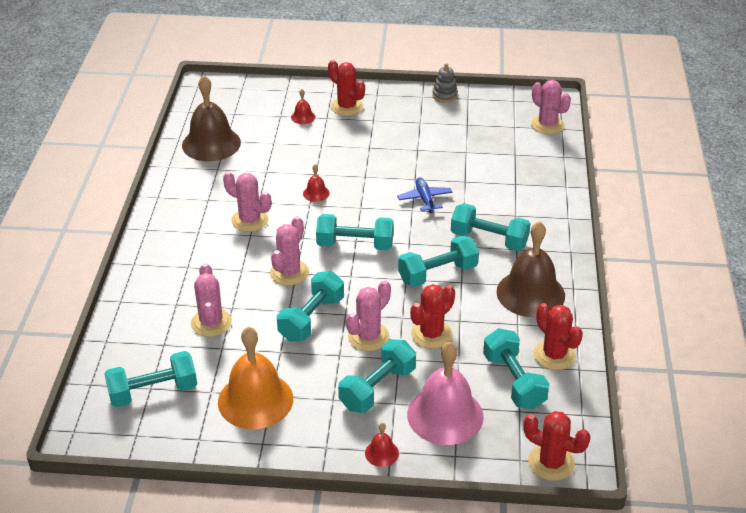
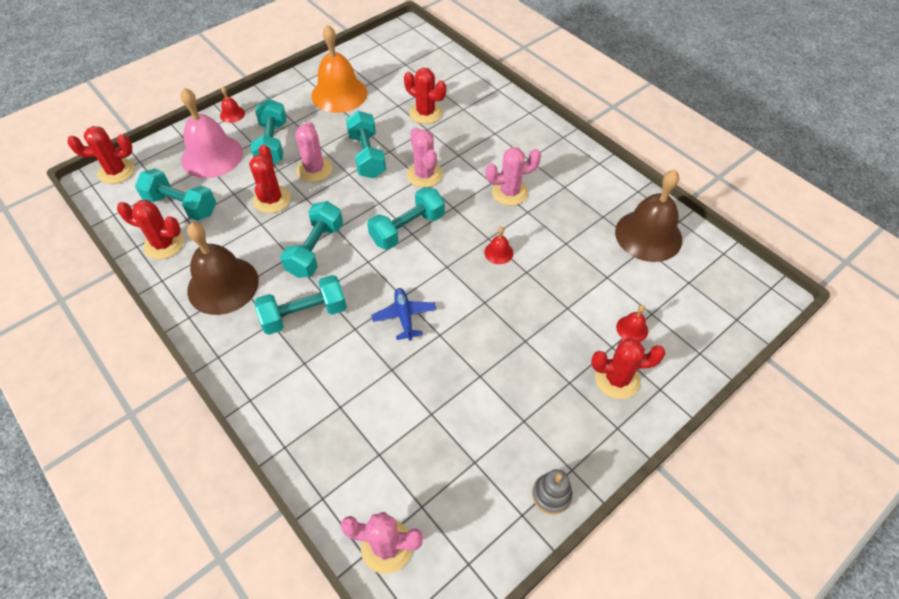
camera: 135 degrees right, 15 degrees up
turquoise dumbbell [104,351,197,407] -> none
pink cactus [191,263,232,337] -> red cactus [404,68,446,124]
blue plane [397,177,453,213] -> blue plane turned 135 degrees counterclockwise [371,288,436,341]

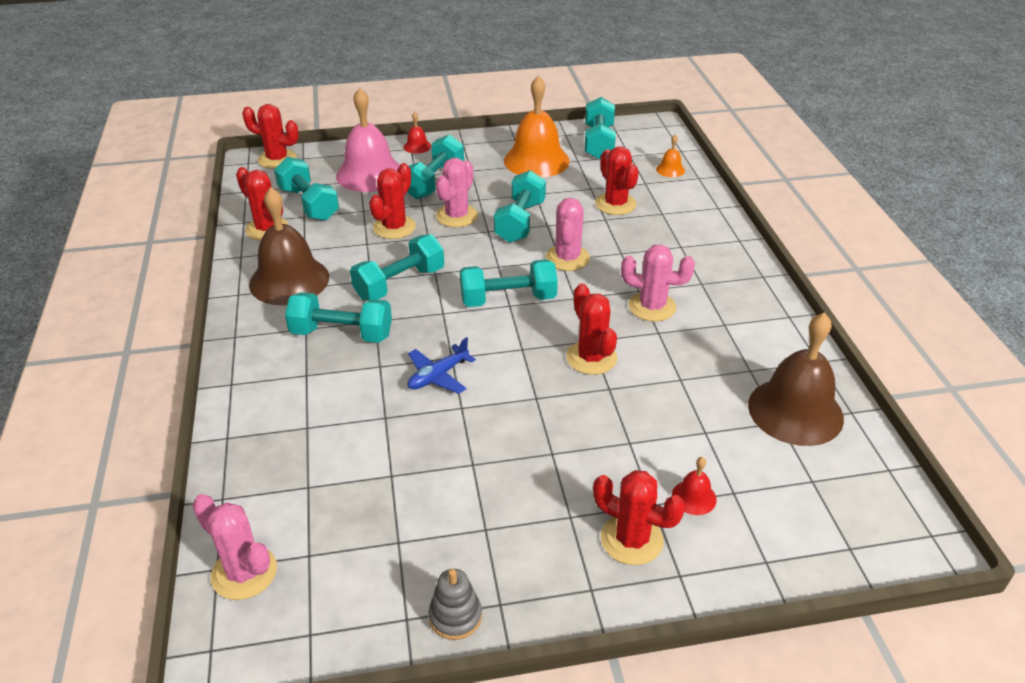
camera: 30 degrees right, 15 degrees down
blue plane [371,288,436,341] -> blue plane turned 150 degrees counterclockwise [408,337,476,394]
red bell [484,227,513,264] -> red cactus [566,283,617,375]
none -> turquoise dumbbell [584,97,616,159]
none -> orange bell [656,135,685,177]

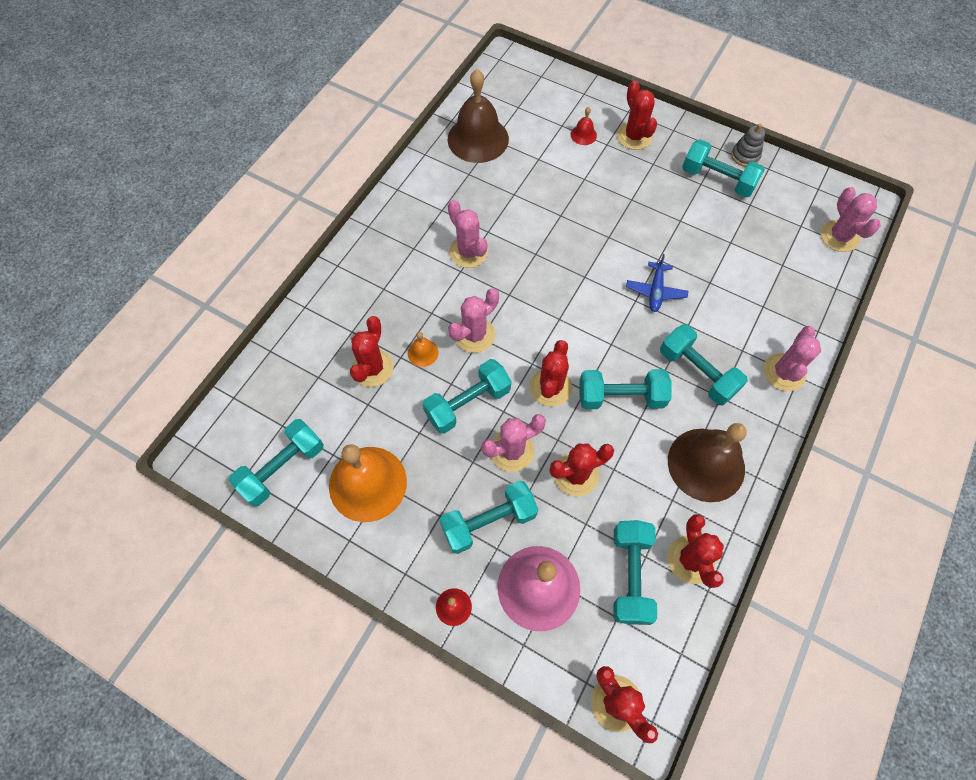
camera: 140 degrees left, 25 degrees up
blue plane [408,337,476,394] -> blue plane turned 105 degrees clockwise [626,254,688,312]
turquoise dumbbell [460,259,558,307] -> turquoise dumbbell moved to [682,139,765,197]
red cactus [566,283,617,375] -> red cactus moved to [530,340,572,406]
orange bell [656,135,685,177] -> orange bell moved to [408,332,439,367]
none -> pink cactus [763,326,821,391]

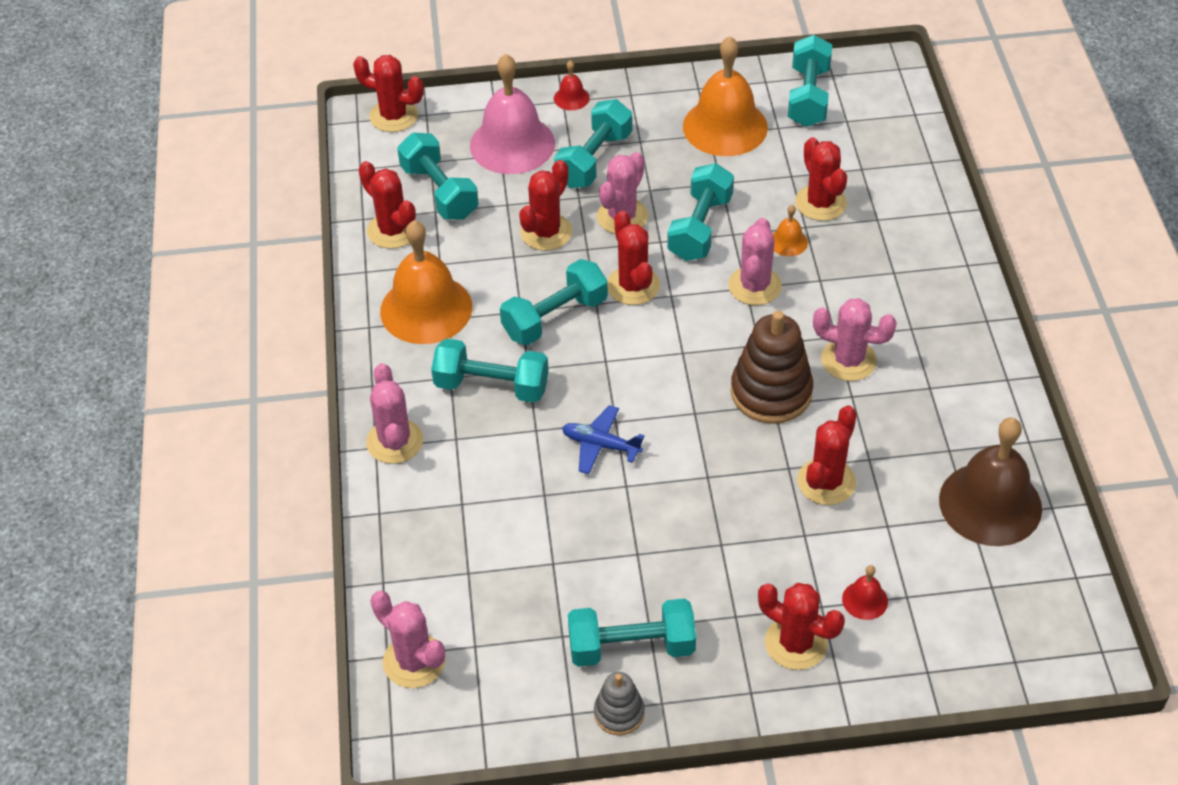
camera: 145 degrees right, 15 degrees down
blue plane [626,254,688,312] -> blue plane turned 45 degrees counterclockwise [562,405,645,474]
brown bell [668,423,747,502] -> orange bell [380,220,472,344]
none -> brown stacking toy [731,311,813,424]
none -> red cactus [797,405,857,505]

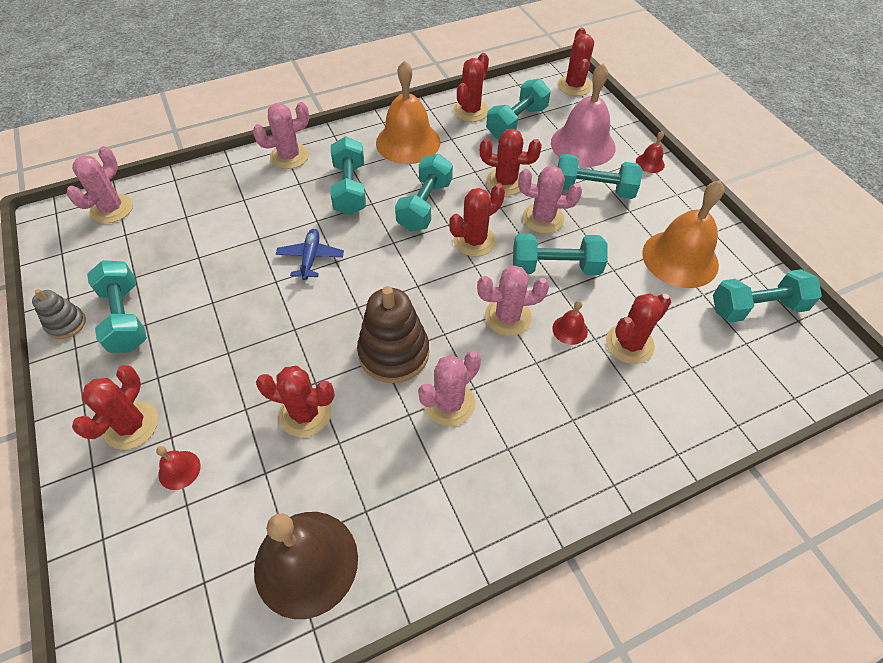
camera: 70 degrees right, 5 degrees up
turquoise dumbbell [500,259,608,345] -> turquoise dumbbell turned 75 degrees clockwise [395,154,453,231]
orange bell [773,205,808,256] -> red bell [552,301,588,345]
pink cactus [813,298,897,381] -> pink cactus turned 45 degrees clockwise [418,351,481,426]

